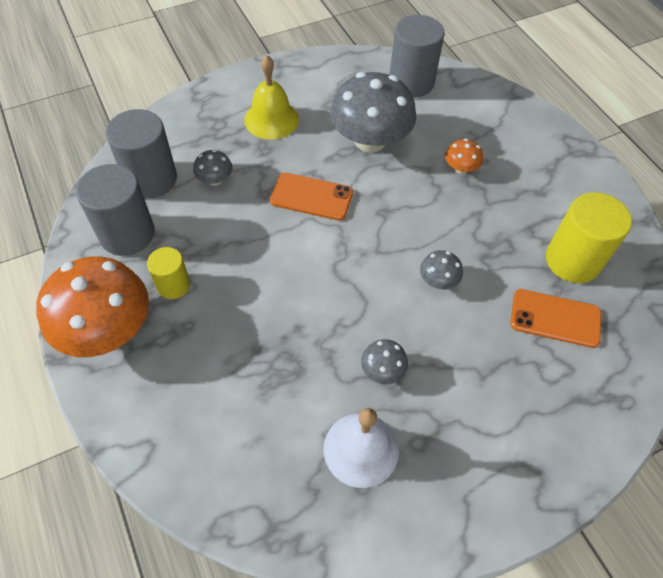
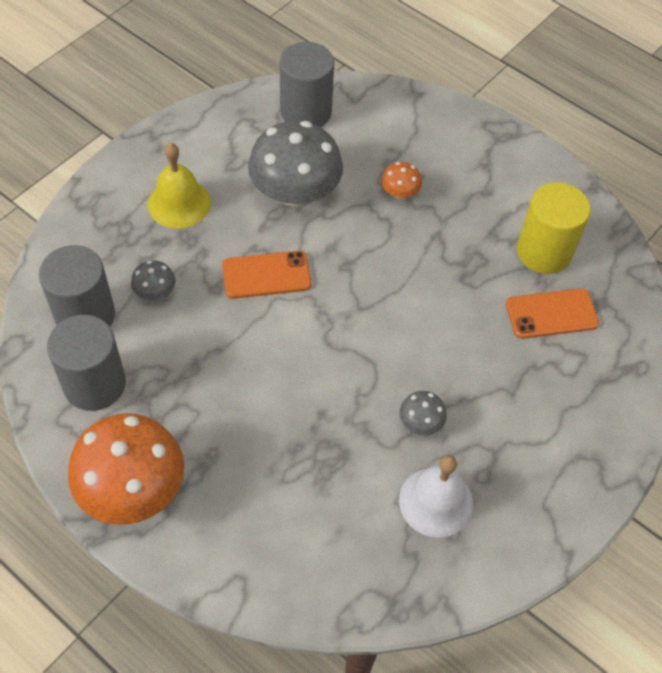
camera: 25 degrees left, 0 degrees up
yellow cylinder [147,247,190,299] -> none
grey mushroom [420,250,463,289] -> none

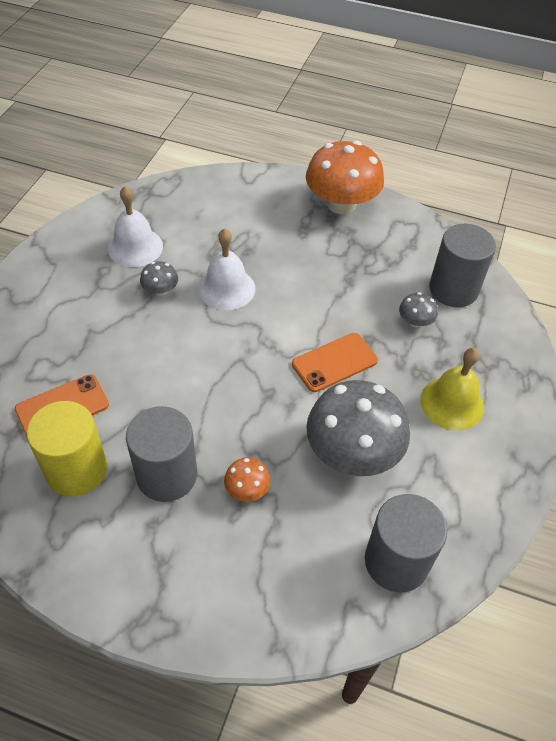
camera: 160 degrees right, 5 degrees down
grey cylinder [47,315,126,411] -> grey cylinder moved to [126,406,197,502]
none -> white bell [198,228,255,310]

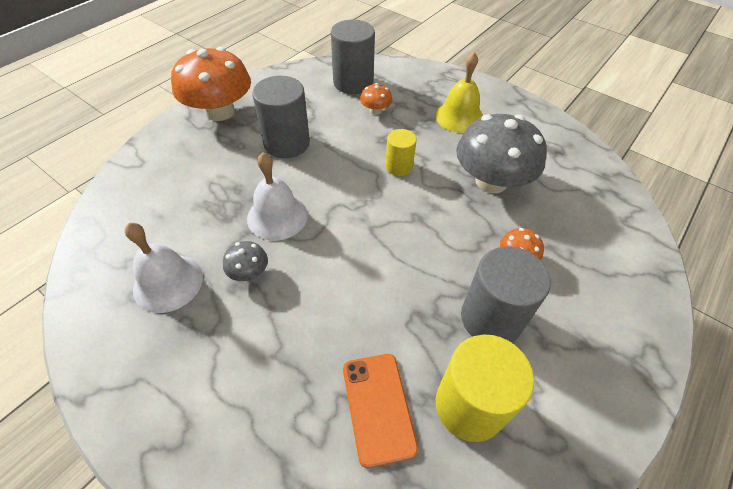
camera: 70 degrees left, 0 degrees up
orange phone [292,333,378,392] -> yellow cylinder [385,129,417,176]
grey cylinder [365,494,447,592] -> grey cylinder moved to [252,76,310,158]
grey mushroom [399,292,438,328] -> orange mushroom [360,83,392,115]

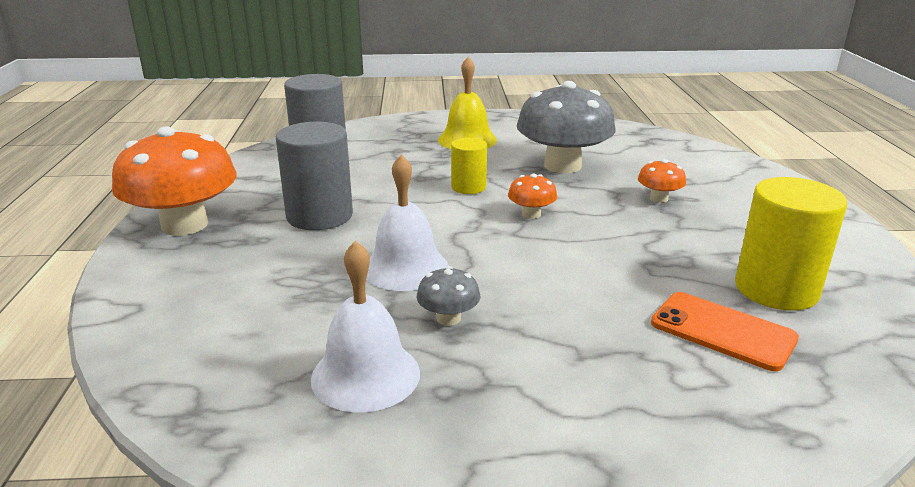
camera: 40 degrees left, 25 degrees down
orange mushroom [360,83,392,115] -> orange mushroom moved to [508,174,557,219]
grey cylinder [461,246,551,343] -> none

